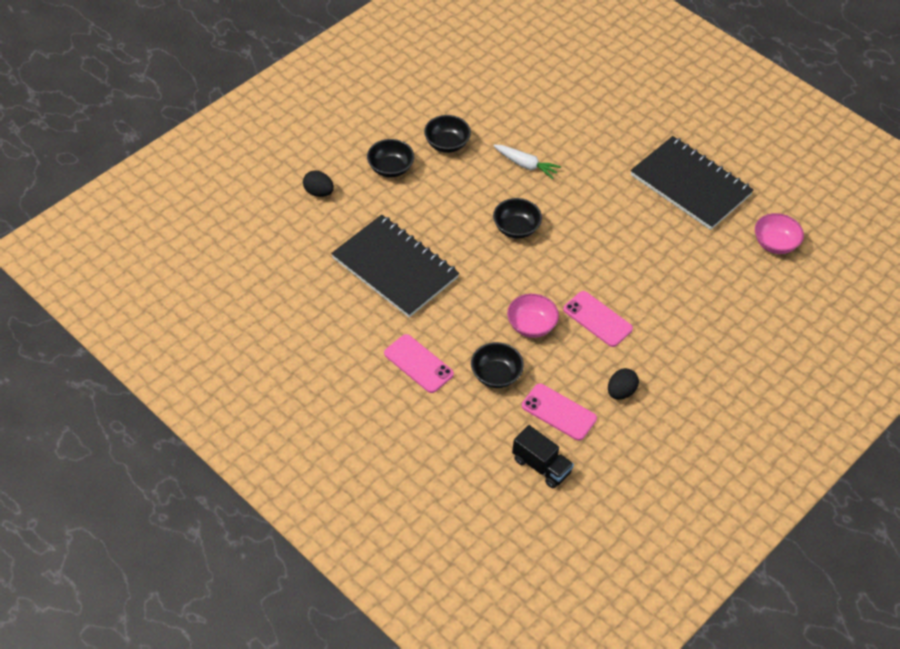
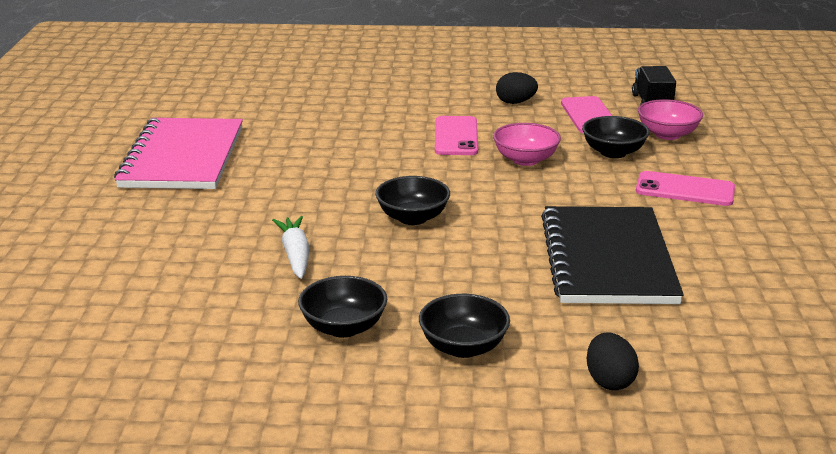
camera: 130 degrees left, 25 degrees down
pink phone [384,334,454,393] -> pink phone turned 75 degrees counterclockwise [636,171,735,206]
black notebook [631,136,754,230] -> pink notebook [114,118,243,189]
pink bowl [755,213,804,254] -> pink bowl moved to [638,99,703,140]

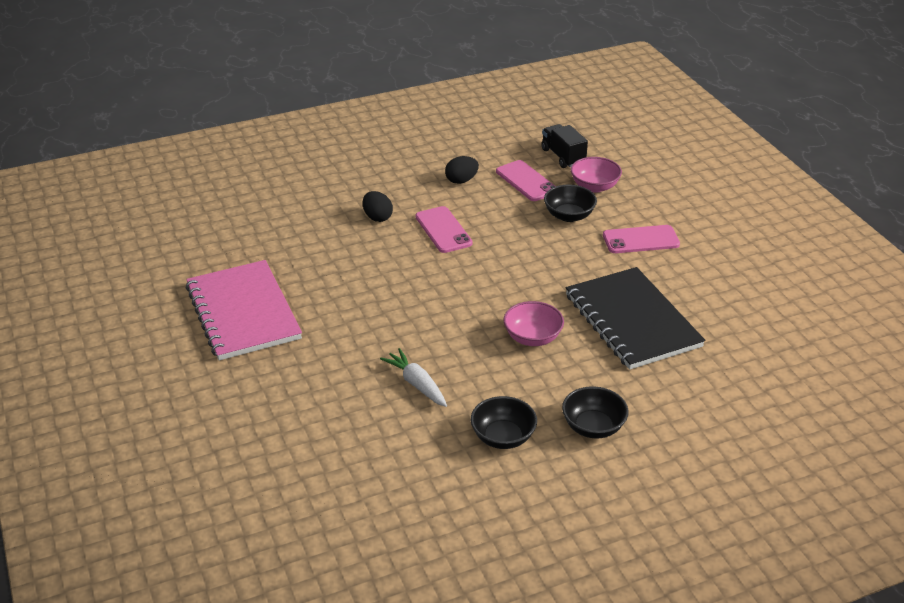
camera: 25 degrees left, 10 degrees up
black bowl [375,176,450,225] -> none
pink bowl [493,123,561,166] -> pink bowl moved to [504,301,564,346]
black egg [587,332,639,390] -> black egg moved to [363,191,393,222]

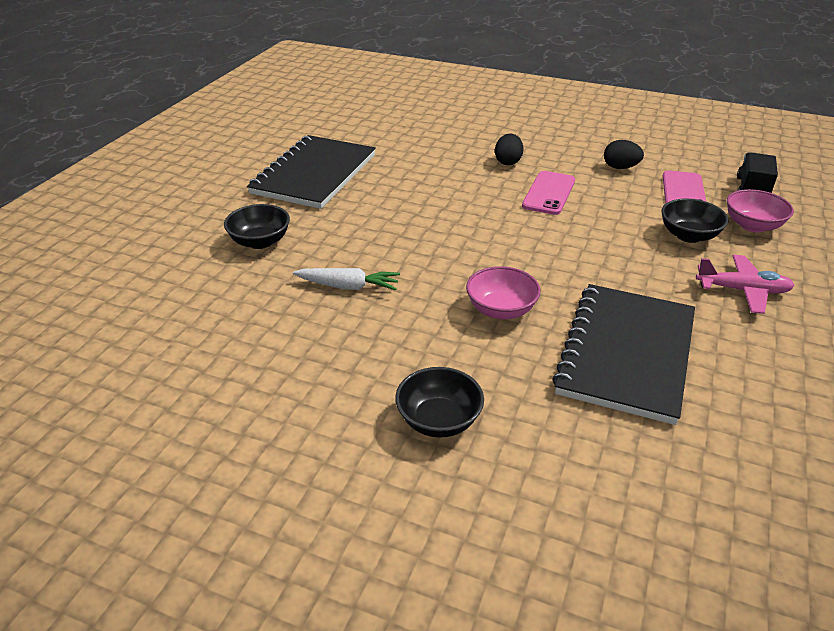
camera: 45 degrees right, 0 degrees up
pink notebook [186,260,302,360] -> black notebook [247,135,376,209]
white carrot [380,348,447,407] -> white carrot turned 90 degrees clockwise [293,268,400,291]
black bowl [471,396,537,449] -> black bowl moved to [224,204,290,249]
pink phone [603,225,680,253] -> pink plane [696,255,795,314]

